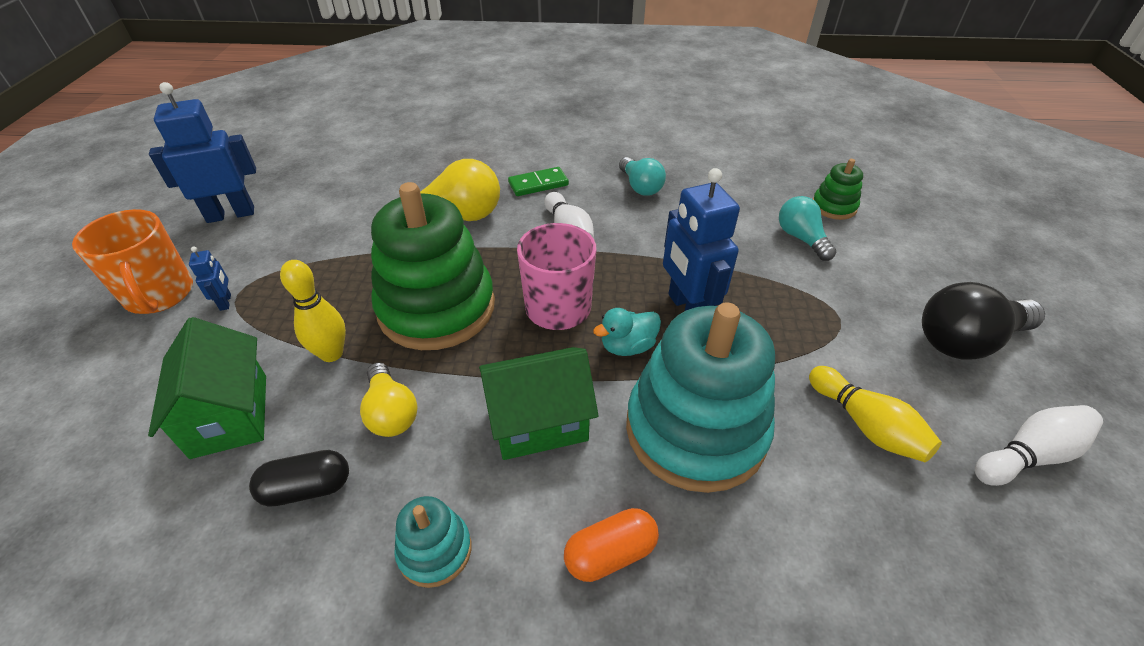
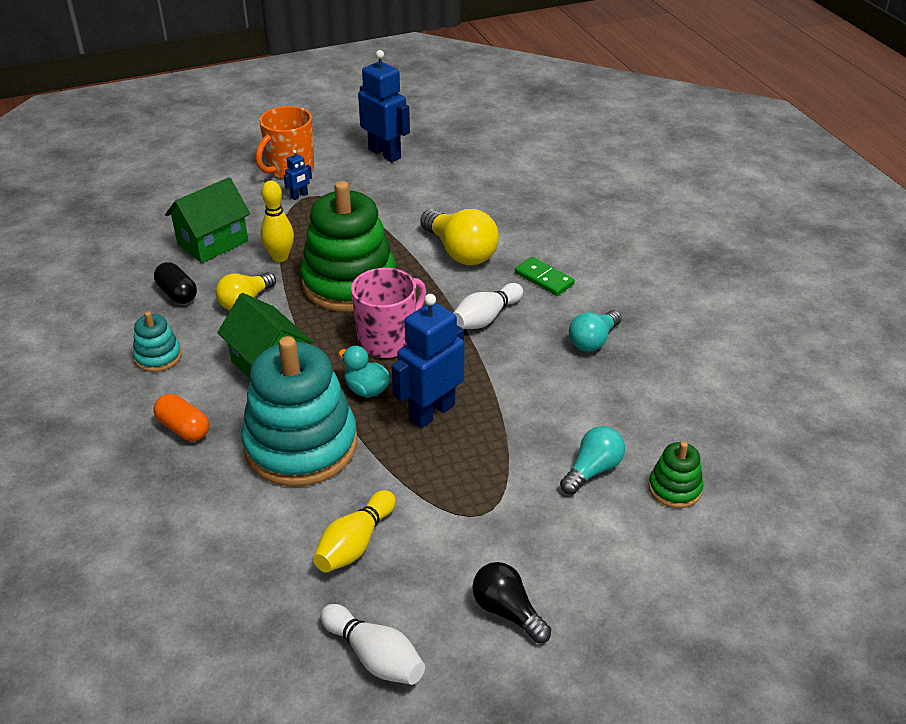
camera: 65 degrees right, 5 degrees down
black light bulb [922,282,1045,360] -> black light bulb [472,562,551,643], size x0.64

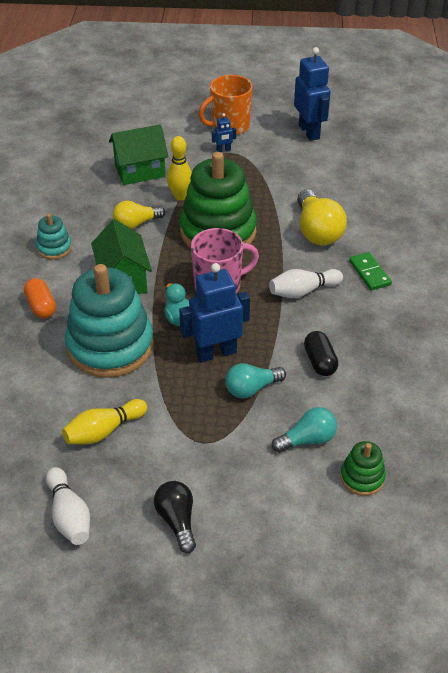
camera: 25 degrees right, 5 degrees up
black capsule [154,262,197,304] -> black capsule moved to [304,331,338,376]
turquoise light bulb [569,310,622,352] -> turquoise light bulb moved to [225,363,286,398]

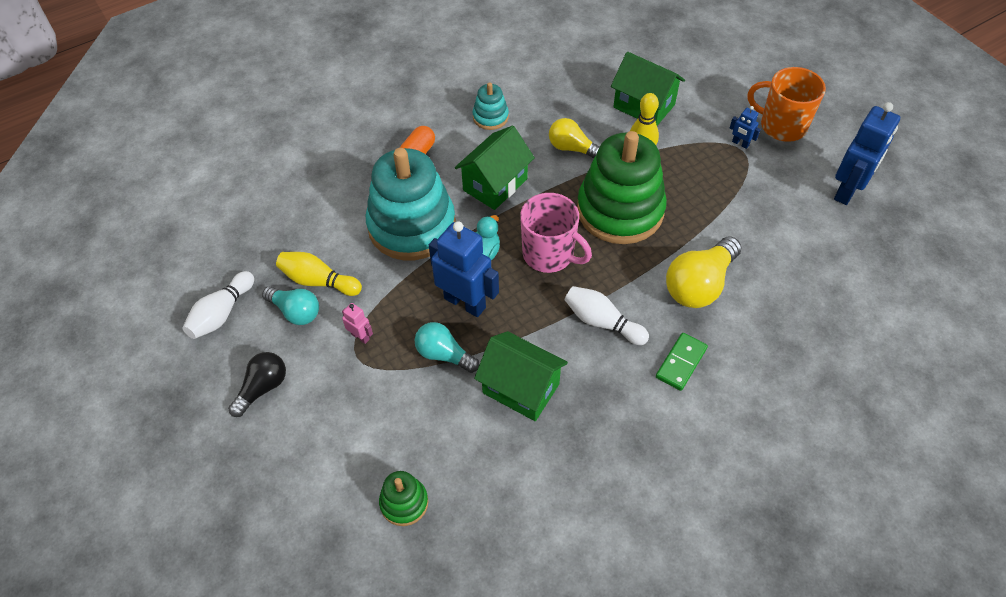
camera: 55 degrees right, 10 degrees up
turquoise light bulb [272,407,337,453] -> turquoise light bulb moved to [262,286,319,325]
black capsule [304,331,338,376] -> green house [474,331,568,421]
none -> pink robot [342,303,373,344]

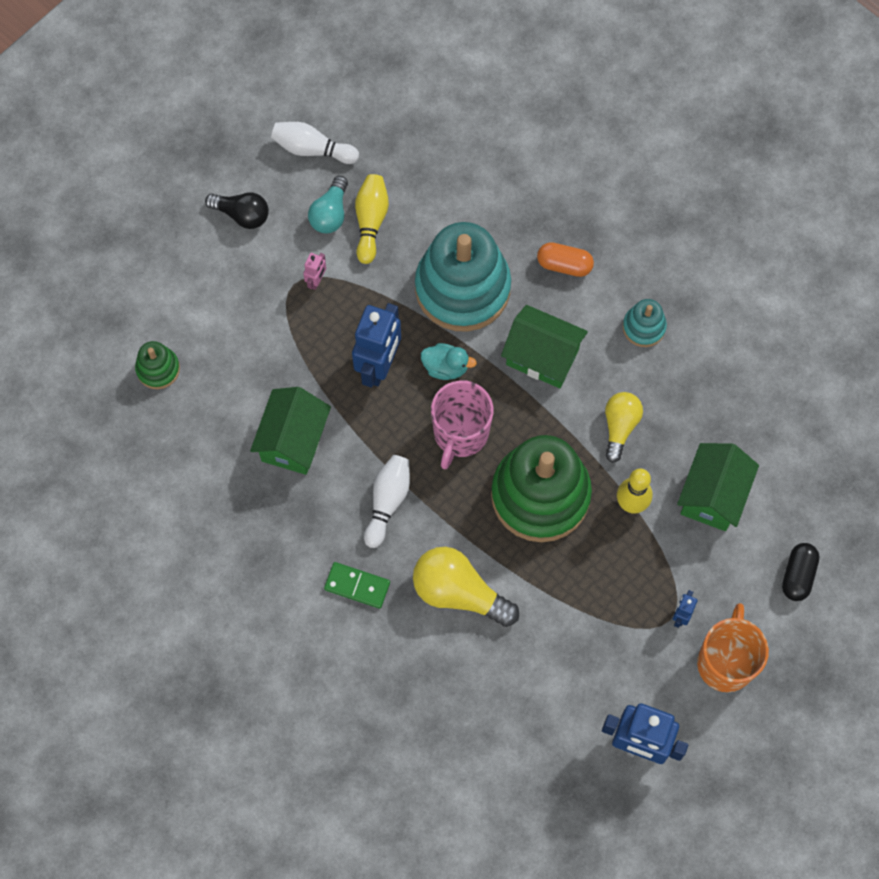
camera: 75 degrees right, 15 degrees up
turquoise light bulb [415,322,479,373] -> none
none -> black capsule [782,543,820,601]

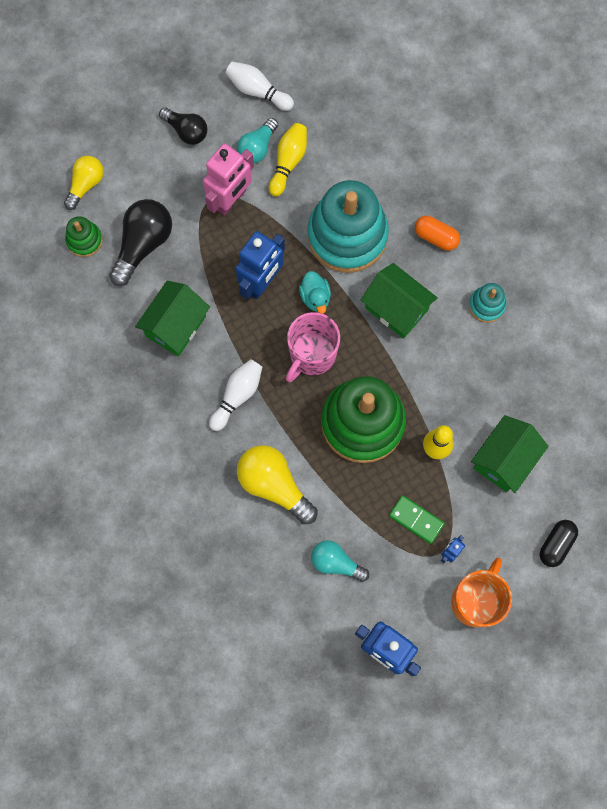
camera: 15 degrees right, 5 degrees up
pink robot [303,253,326,290] -> pink robot [203,143,254,216], size x2.22
green domino [324,562,390,609] -> green domino moved to [389,495,445,544]
turquoise duck [421,343,477,380] -> turquoise duck turned 45 degrees clockwise [299,271,331,314]
yellow light bulb [605,392,643,463] -> yellow light bulb moved to [64,156,104,210]
none -> black light bulb [109,199,172,286]
none -> turquoise light bulb [311,540,369,582]

